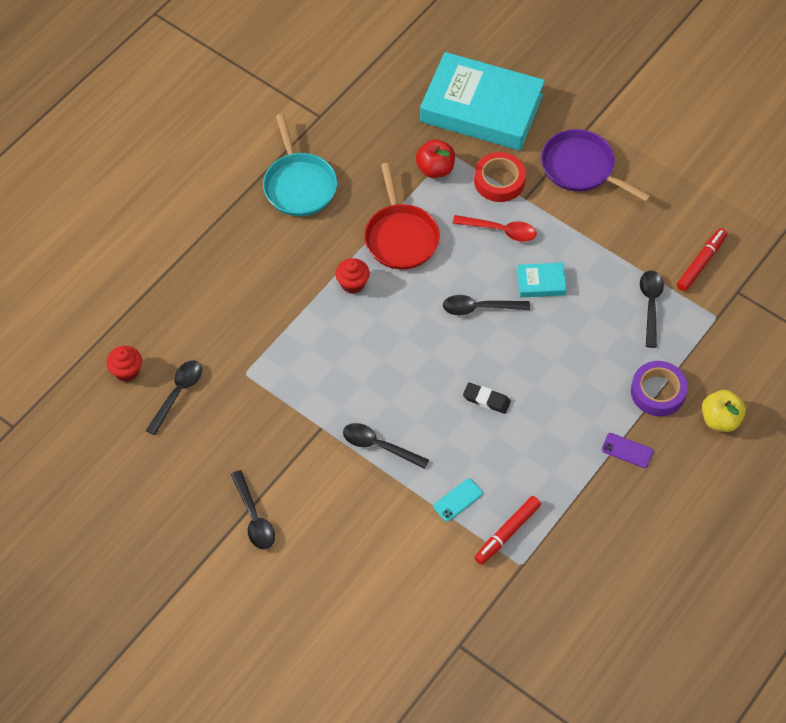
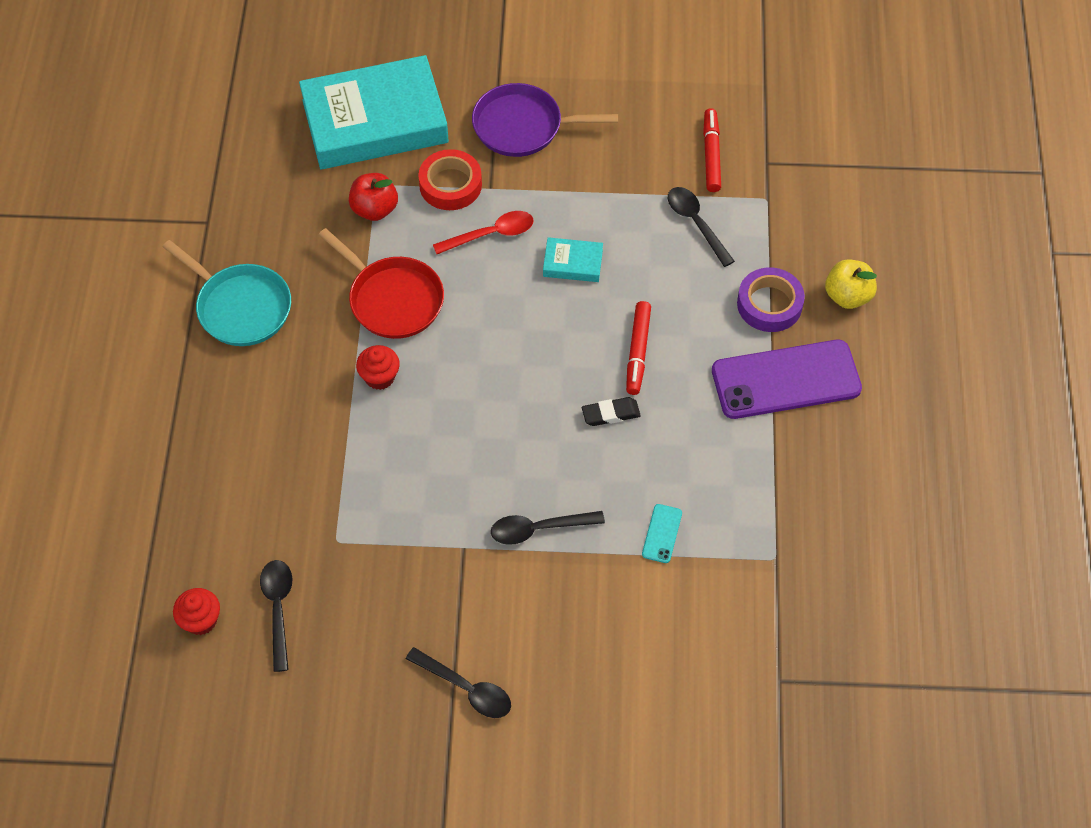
camera: 35 degrees left, 0 degrees up
black spoon [443,295,530,315] -> none
red marker [474,496,541,565] -> red marker moved to [626,301,651,395]
turquoise book [517,263,567,298] -> turquoise book turned 45 degrees clockwise [543,237,603,282]
purple phone [602,433,653,468] -> purple phone [712,340,862,419], size x2.43

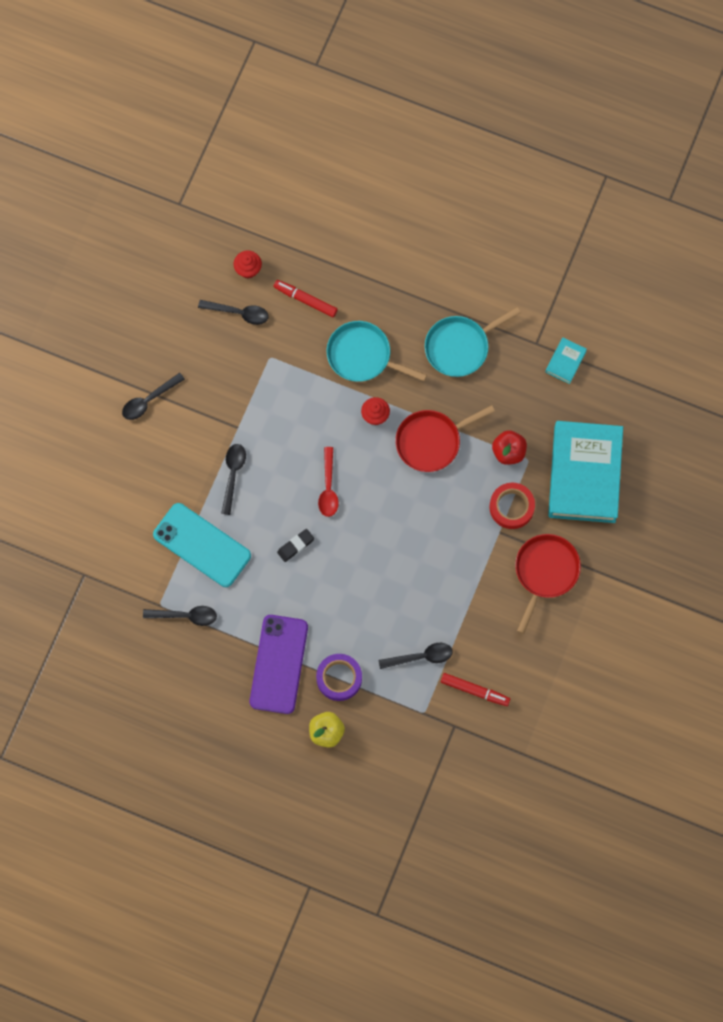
camera: 110 degrees right, 15 degrees up
red spoon [433,211,534,254] -> red spoon moved to [318,447,339,517]
purple pan [472,83,618,157] -> red pan [515,534,581,634]
turquoise book [543,237,603,282] -> turquoise book moved to [546,338,587,384]
black eraser [582,397,641,426] -> black eraser turned 45 degrees clockwise [277,529,314,562]
red marker [626,301,651,395] -> red marker moved to [274,280,338,317]
turquoise phone [642,504,682,563] -> turquoise phone [153,503,251,587], size x2.43
none -> black spoon [143,606,217,626]
none -> turquoise pan [327,321,427,382]

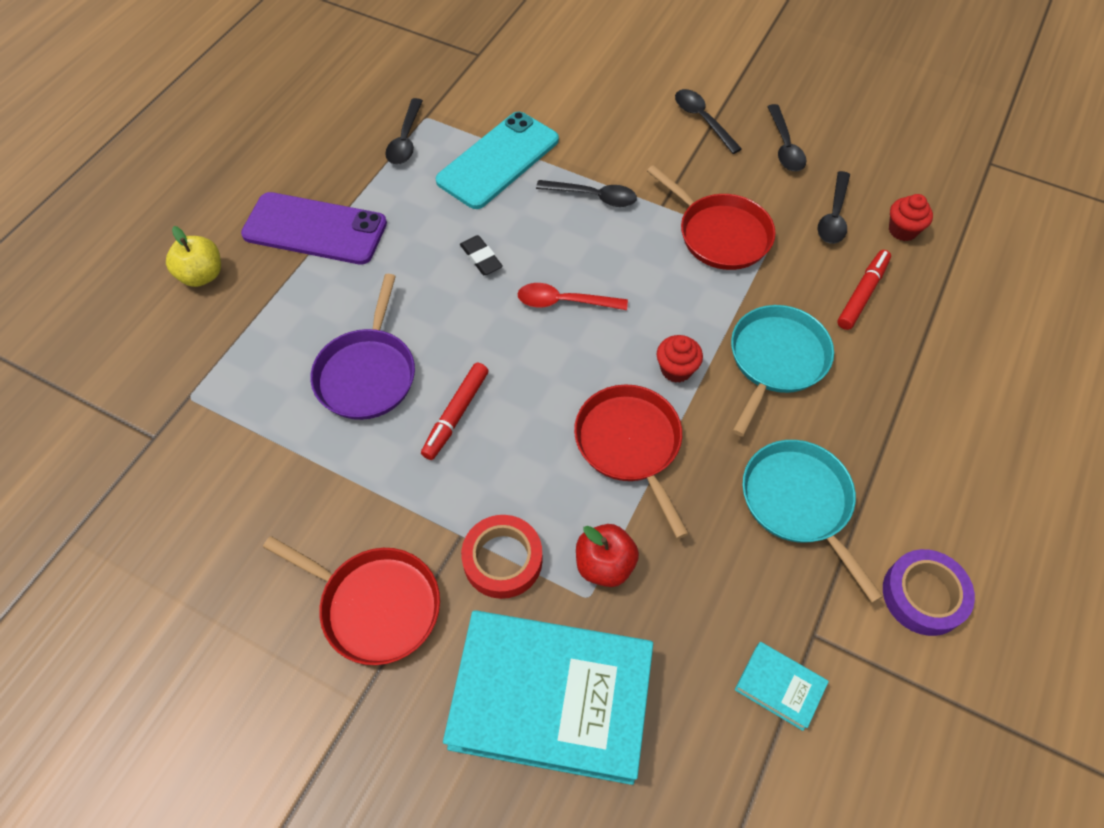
camera: 95 degrees right, 15 degrees down
purple tape [316,654,362,701] -> purple tape moved to [883,549,975,636]
black spoon [378,643,452,669] -> black spoon moved to [767,104,806,171]
red marker [441,673,510,706] -> red marker moved to [421,363,489,460]
none -> purple pan [310,274,415,420]
none -> red pan [647,165,776,270]

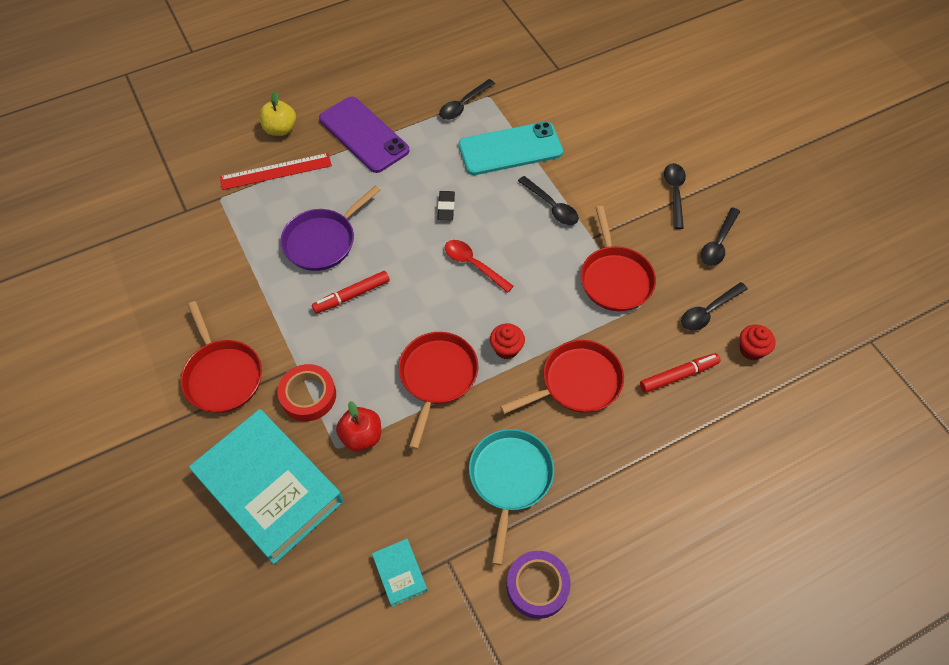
camera: 35 degrees right, 0 degrees up
turquoise pan [731,305,834,437] -> red pan [500,340,624,414]
none -> red ruler [220,153,332,190]

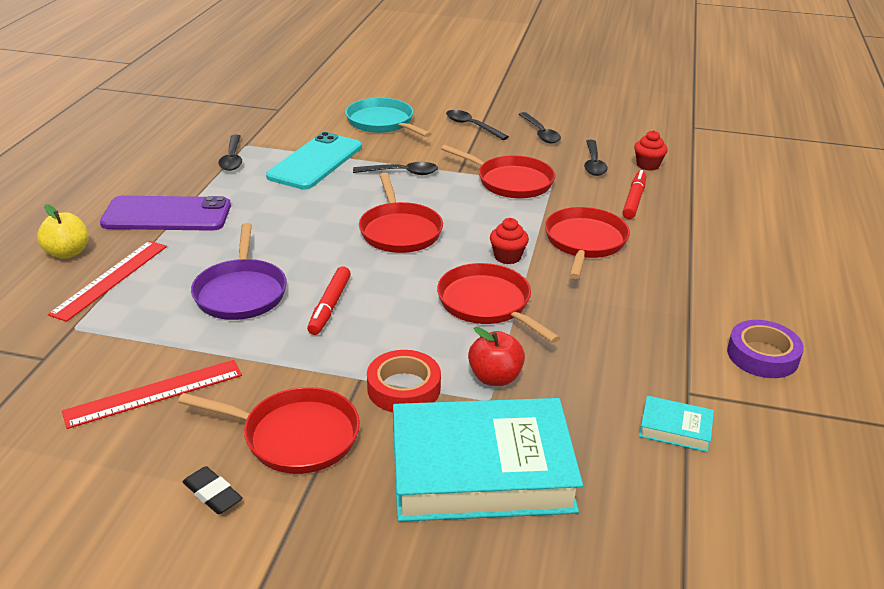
camera: 50 degrees left, 25 degrees down
black eraser [437,191,455,220] -> black eraser moved to [183,466,243,514]
red spoon [445,240,514,293] -> red pan [359,173,443,253]
turquoise pan [469,429,554,565] -> turquoise pan moved to [345,98,431,137]
none -> red ruler [62,360,242,429]

